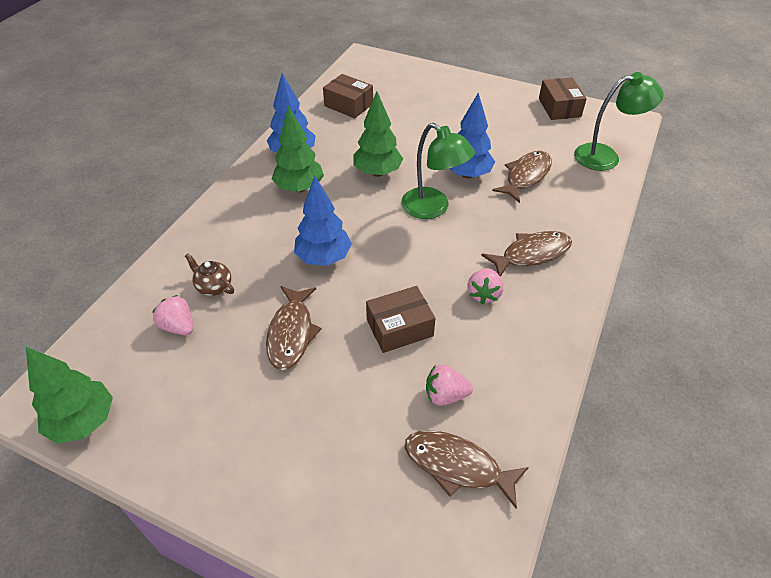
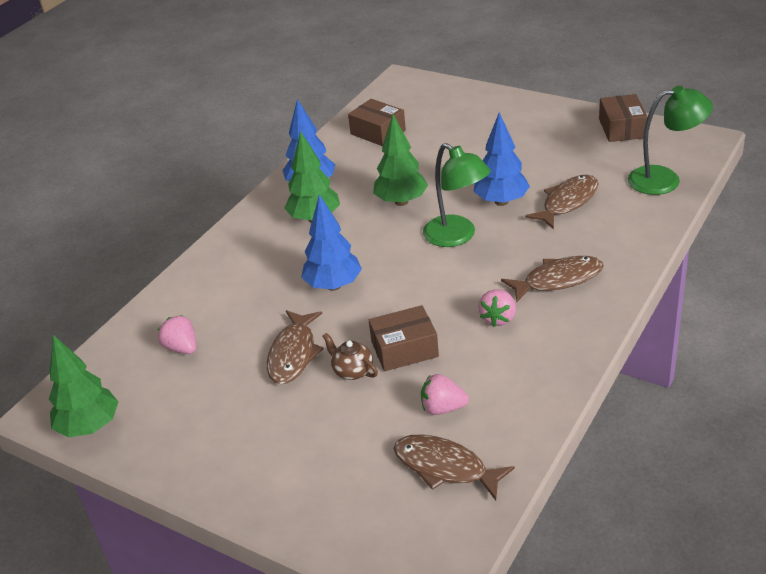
camera: 10 degrees right, 10 degrees down
brown teapot [185,253,234,296] -> brown teapot moved to [323,333,378,380]

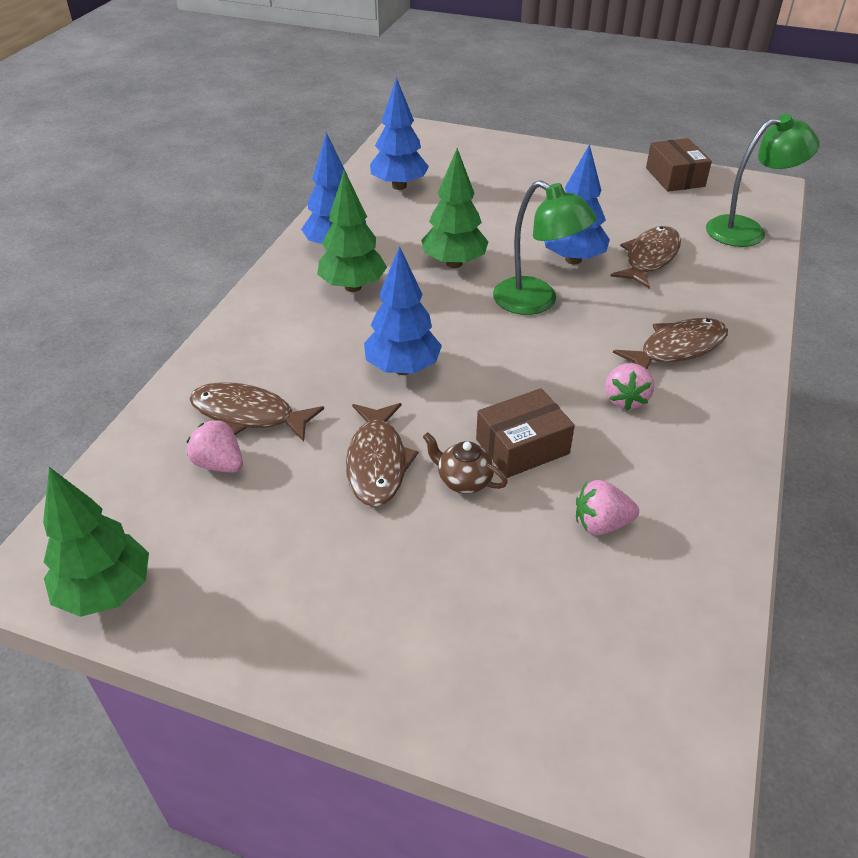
camera: 15 degrees left, 5 degrees up
brown box [348,99,406,146] -> blue tree [370,77,429,190]
brown fish [393,434,515,500] -> brown fish moved to [189,382,324,442]

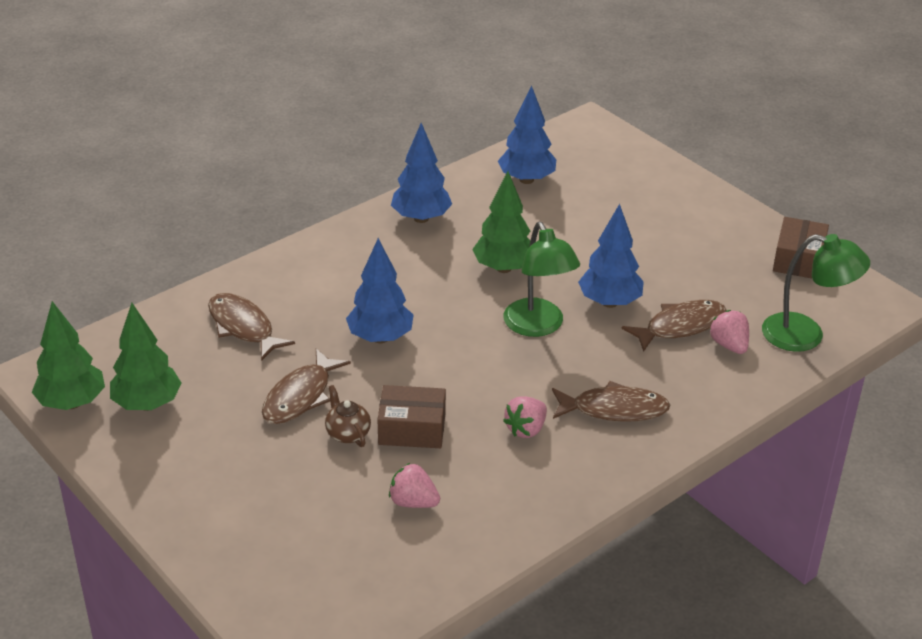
camera: 30 degrees right, 5 degrees down
pink strawberry [187,419,243,473] -> pink strawberry moved to [709,310,749,354]
green tree [317,170,387,292] -> green tree moved to [110,303,182,411]

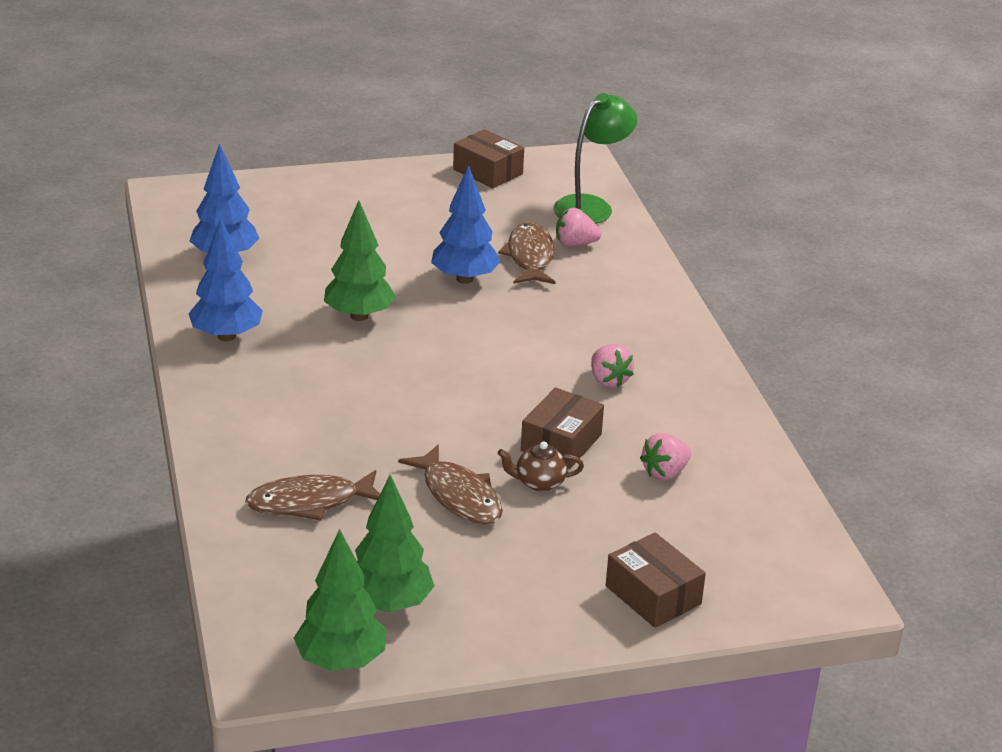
camera: 65 degrees left, 5 degrees down
blue tree [346,238,413,343] -> none
green lamp [503,222,580,337] -> none
brown fish [552,381,670,422] -> none
none -> brown box [606,532,706,628]

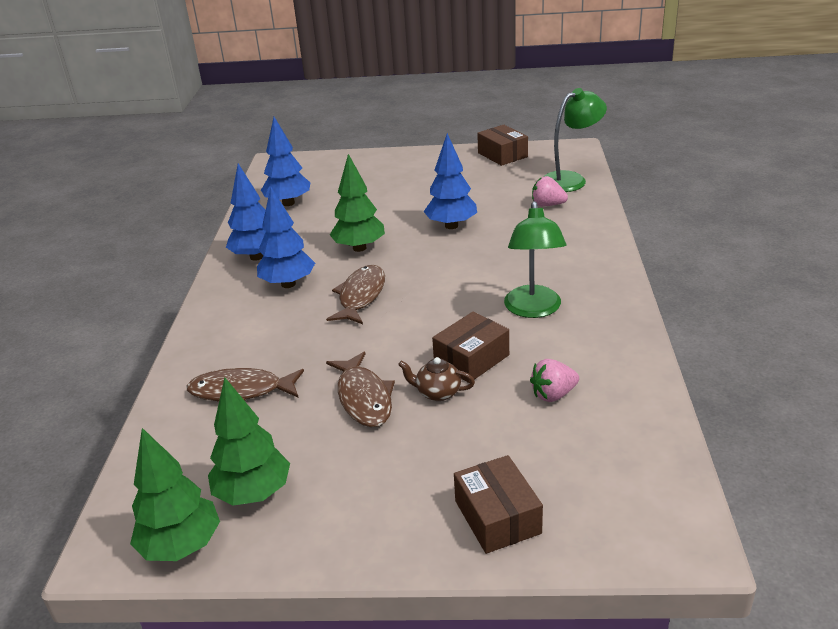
camera: 20 degrees right, 0 degrees up
brown fish [498,222,555,284] -> brown fish moved to [326,265,385,324]
pink strawberry [591,344,634,388] -> green lamp [504,201,566,318]
none -> blue tree [257,187,315,288]

